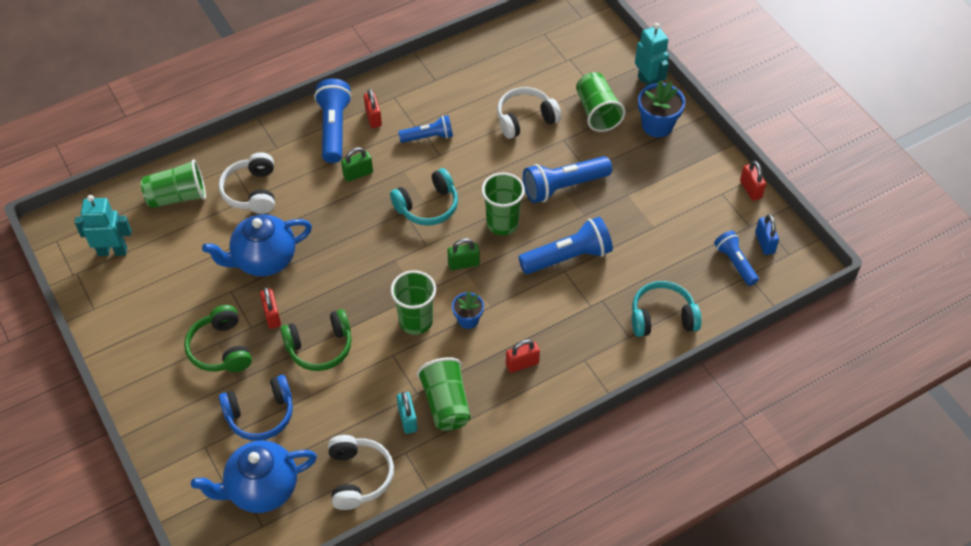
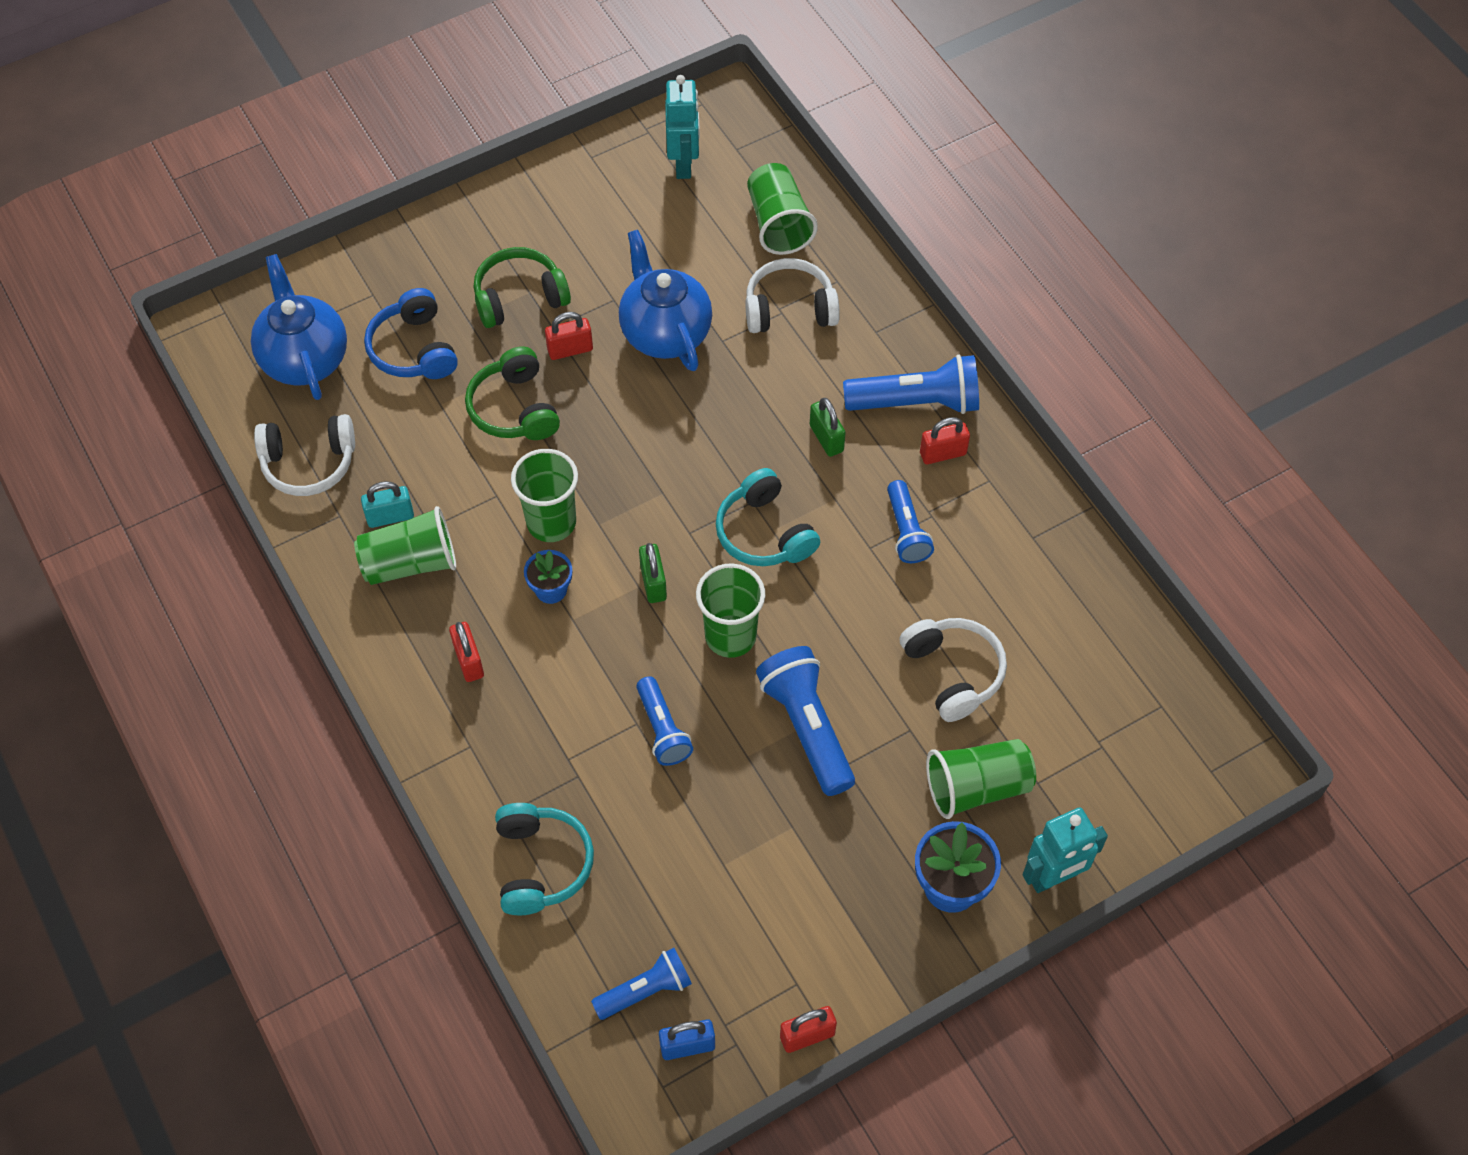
camera: 90 degrees right, 5 degrees up
blue flashlight [518,217,613,274] -> blue flashlight [636,676,693,766], size x0.63

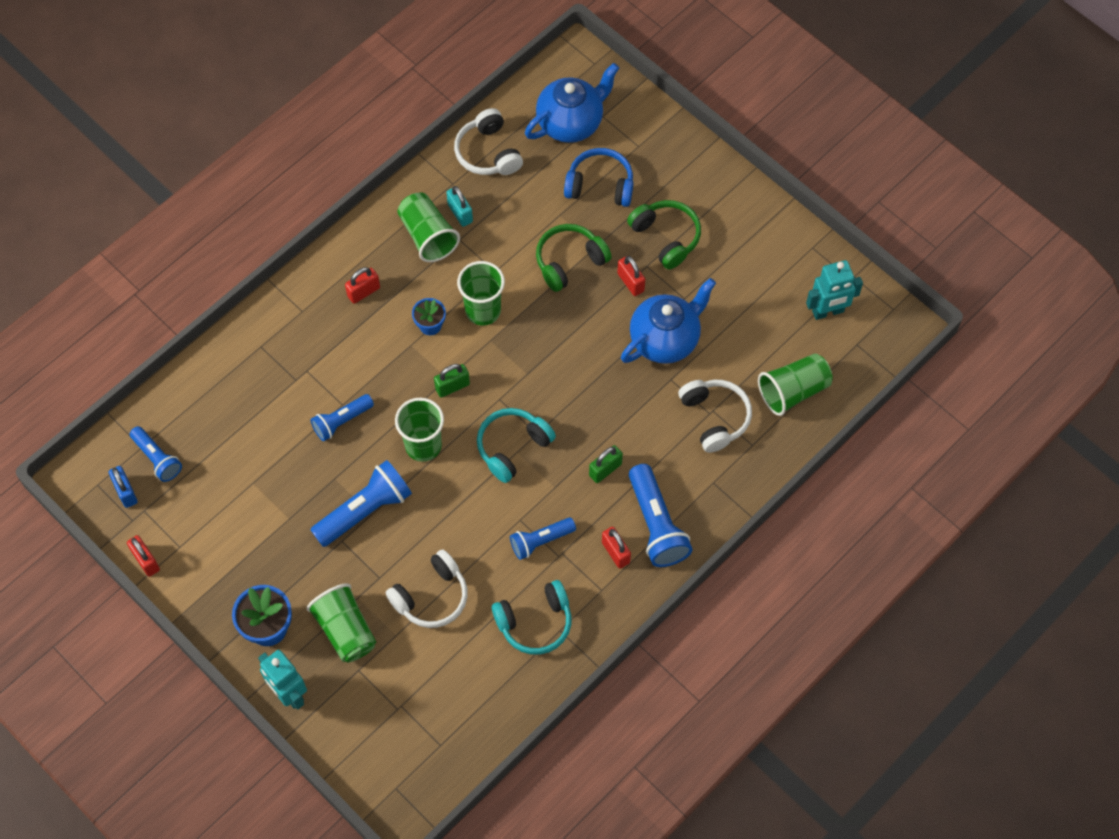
camera: 75 degrees right, 5 degrees up
blue headphones [364,288,458,379] -> blue headphones turned 45 degrees clockwise [564,148,633,207]
turquoise headphones [495,803,594,915] -> turquoise headphones moved to [492,580,572,655]

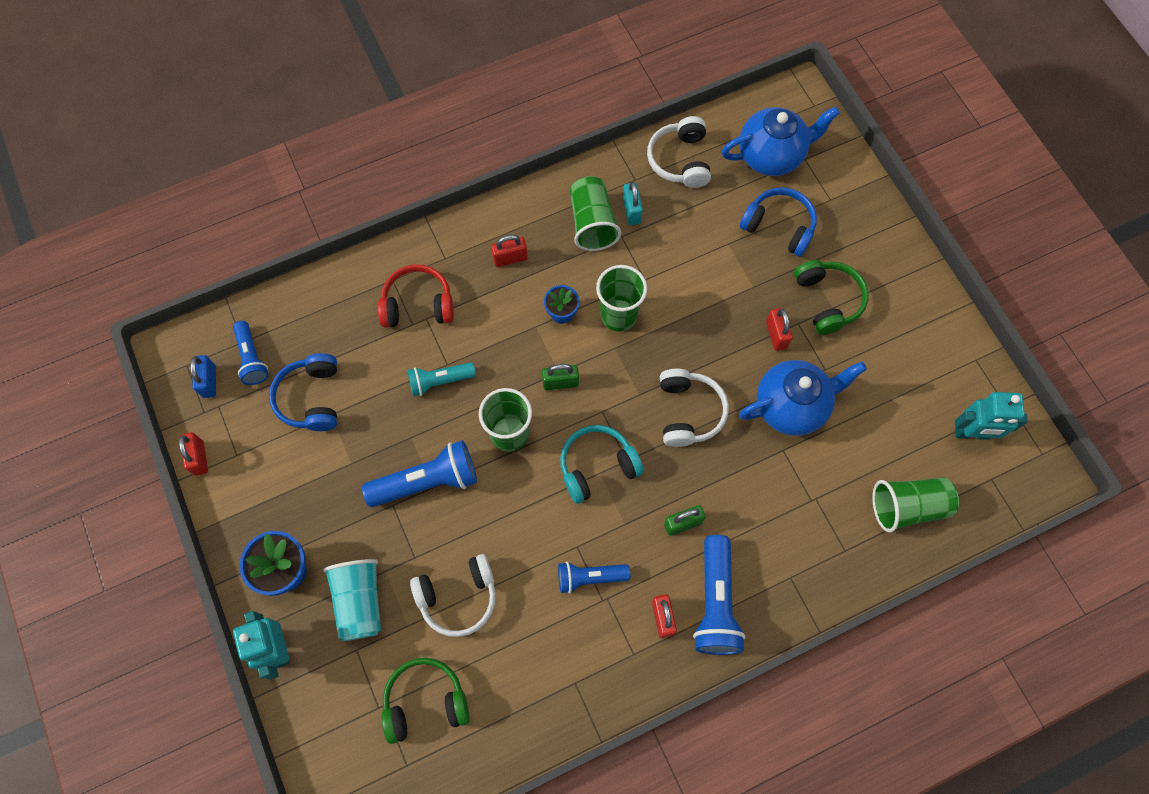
camera: 20 degrees right, 5 degrees up
green cup [307,583,376,663] -> turquoise cup [323,559,381,641]
blue flashlight [310,394,374,441] -> turquoise flashlight [407,362,476,397]
turquoise headphones [492,580,572,655] -> none
green headphones [536,224,612,292] -> green headphones moved to [382,658,470,744]
white headphones [678,380,752,453] -> white headphones moved to [660,369,729,447]
none -> blue headphones [269,353,337,431]
none -> red headphones [378,264,454,327]

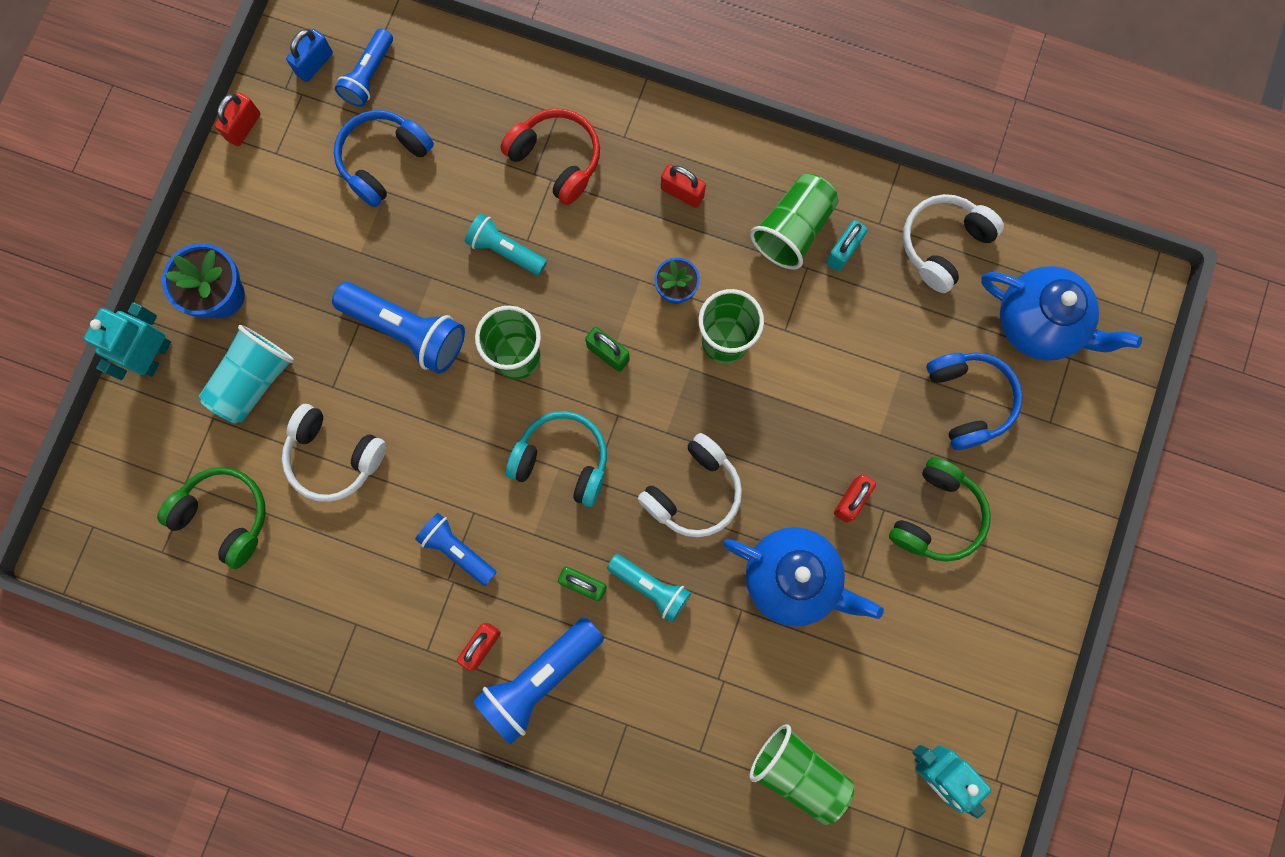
camera: 45 degrees right, 10 degrees up
none -> turquoise flashlight [607,554,691,622]

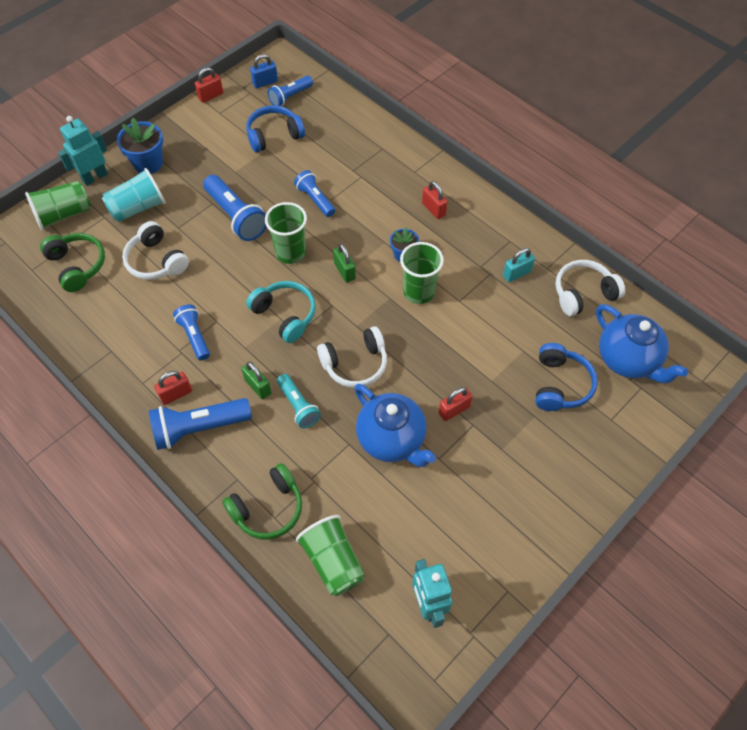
camera: 25 degrees right, 20 degrees down
turquoise flashlight [465,213,547,275] -> blue flashlight [294,170,335,217]
red headphones [500,108,600,205] -> none
green cup [750,174,839,270] -> green cup moved to [25,181,91,230]
green headphones [889,457,991,562] -> green headphones moved to [222,463,302,540]

